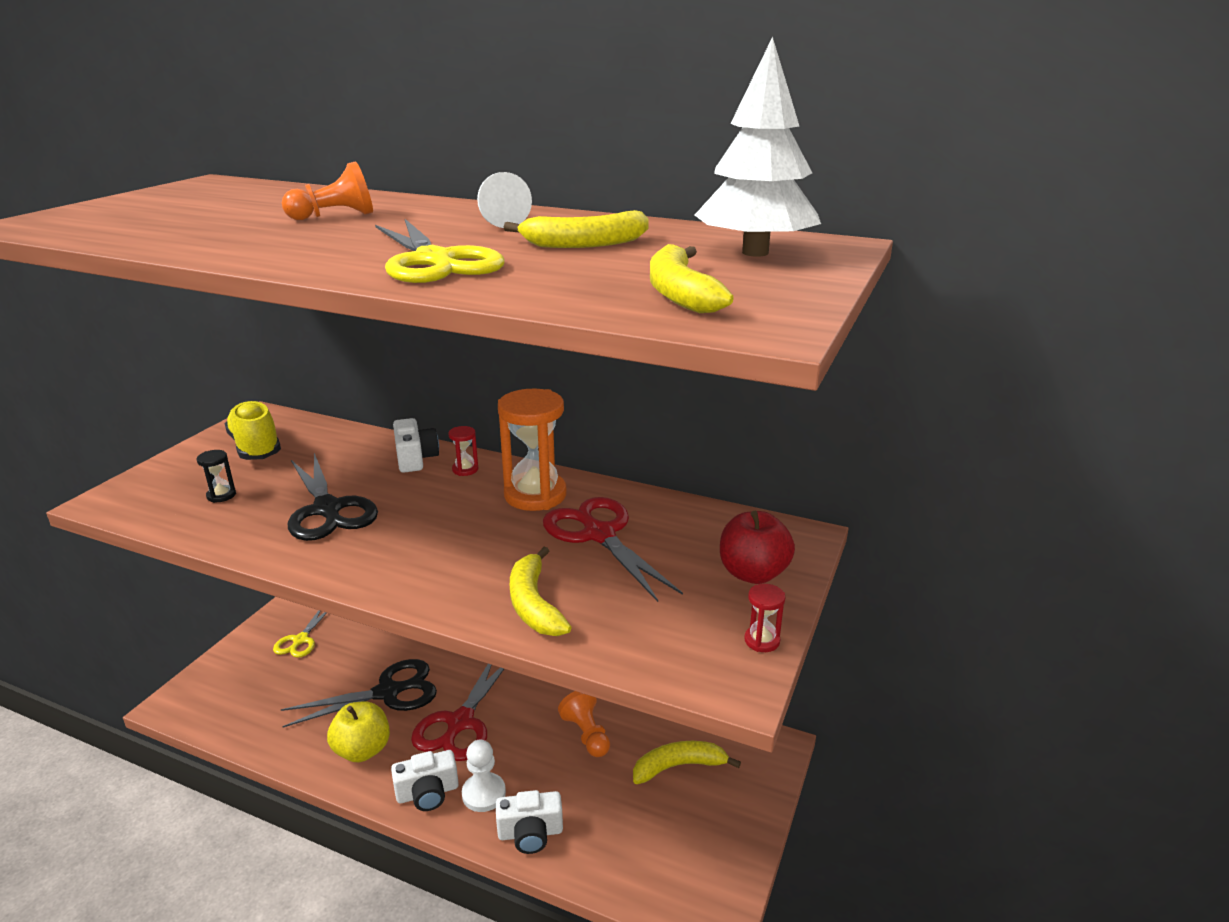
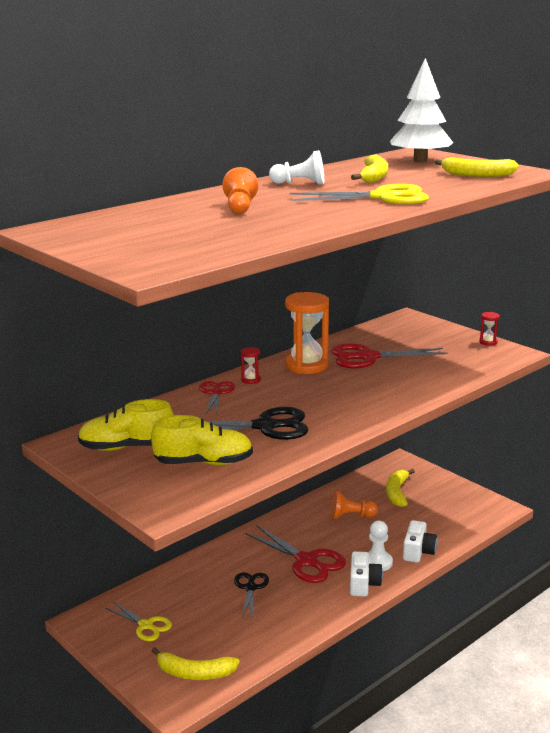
camera: 65 degrees left, 5 degrees down
black hourglass [197,450,236,503] -> yellow shoe [151,415,253,465]
black scissors [280,659,437,727] -> black scissors [234,572,269,617], size x0.60
yellow apple [327,701,390,762] -> none
white camera [393,418,439,473] -> red scissors [199,381,235,414]
yellow banana [510,547,572,636] -> yellow banana moved to [152,647,240,680]
red apple [720,511,795,584] -> none

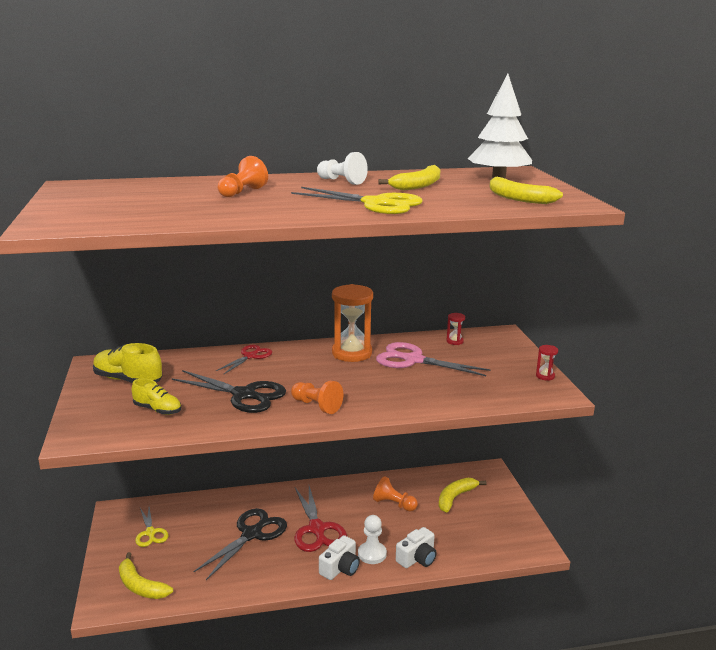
camera: 30 degrees right, 0 degrees up
yellow shoe [151,415,253,465] -> yellow shoe [132,379,181,415], size x0.65
black scissors [234,572,269,617] -> black scissors [193,508,287,580], size x1.65
red hourglass [241,347,261,384] -> red hourglass moved to [447,313,465,345]
red scissors [331,343,448,368] -> pink scissors [376,342,490,376]
none -> orange pawn [291,381,343,414]

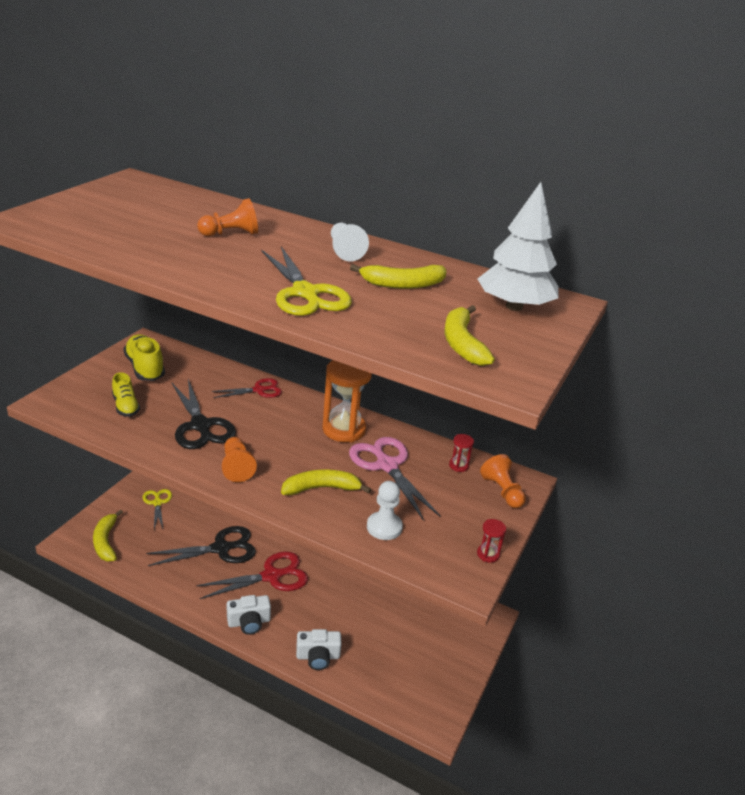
camera: 35 degrees right, 10 degrees up
yellow scissors [135,507,168,547] -> yellow scissors turned 150 degrees clockwise [143,489,172,529]
red scissors [294,486,347,552] -> red scissors turned 135 degrees counterclockwise [196,551,308,599]
white pawn [358,515,387,564] -> white pawn moved to [367,481,403,540]
orange pawn [373,476,418,512] -> orange pawn moved to [480,454,526,508]
yellow banana [439,478,486,513] -> yellow banana moved to [281,469,371,495]

